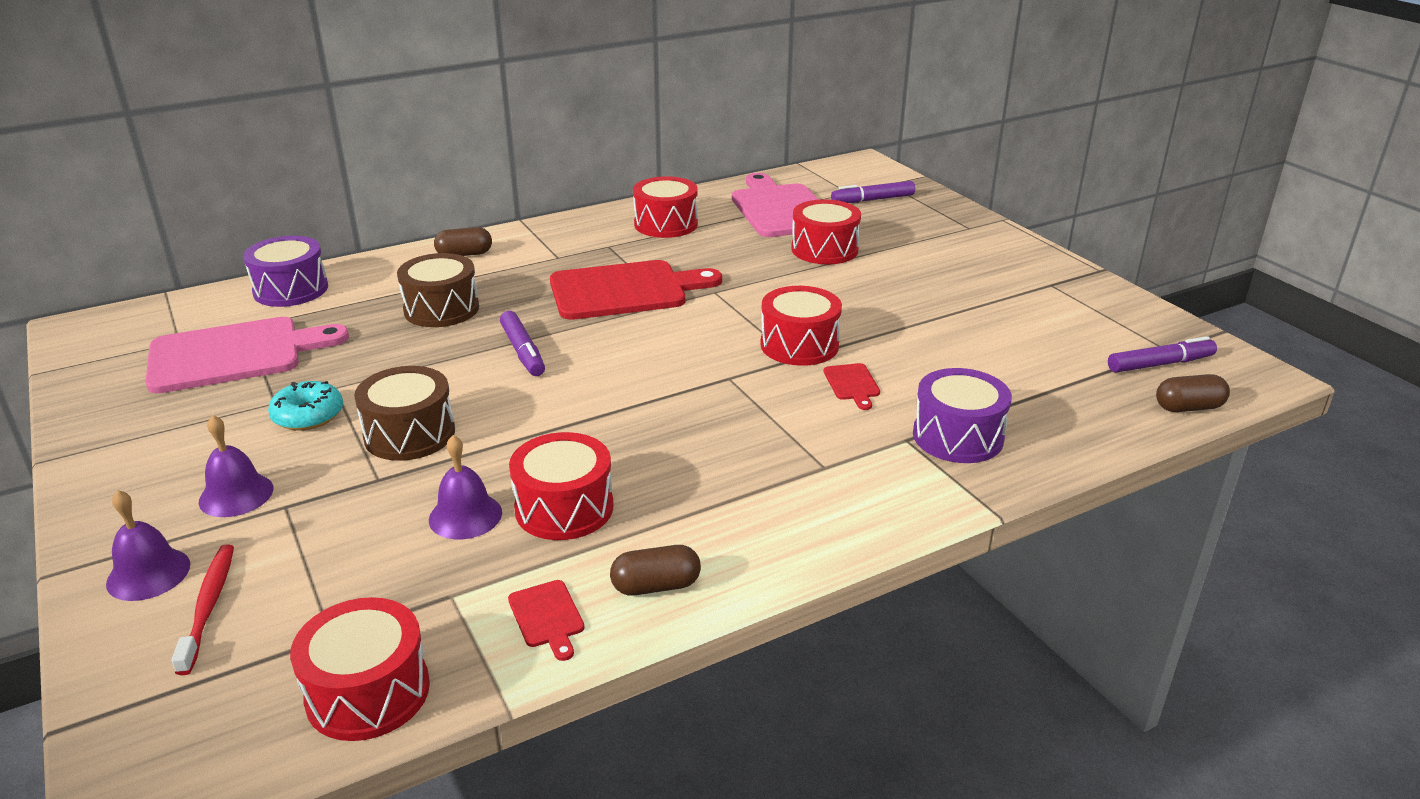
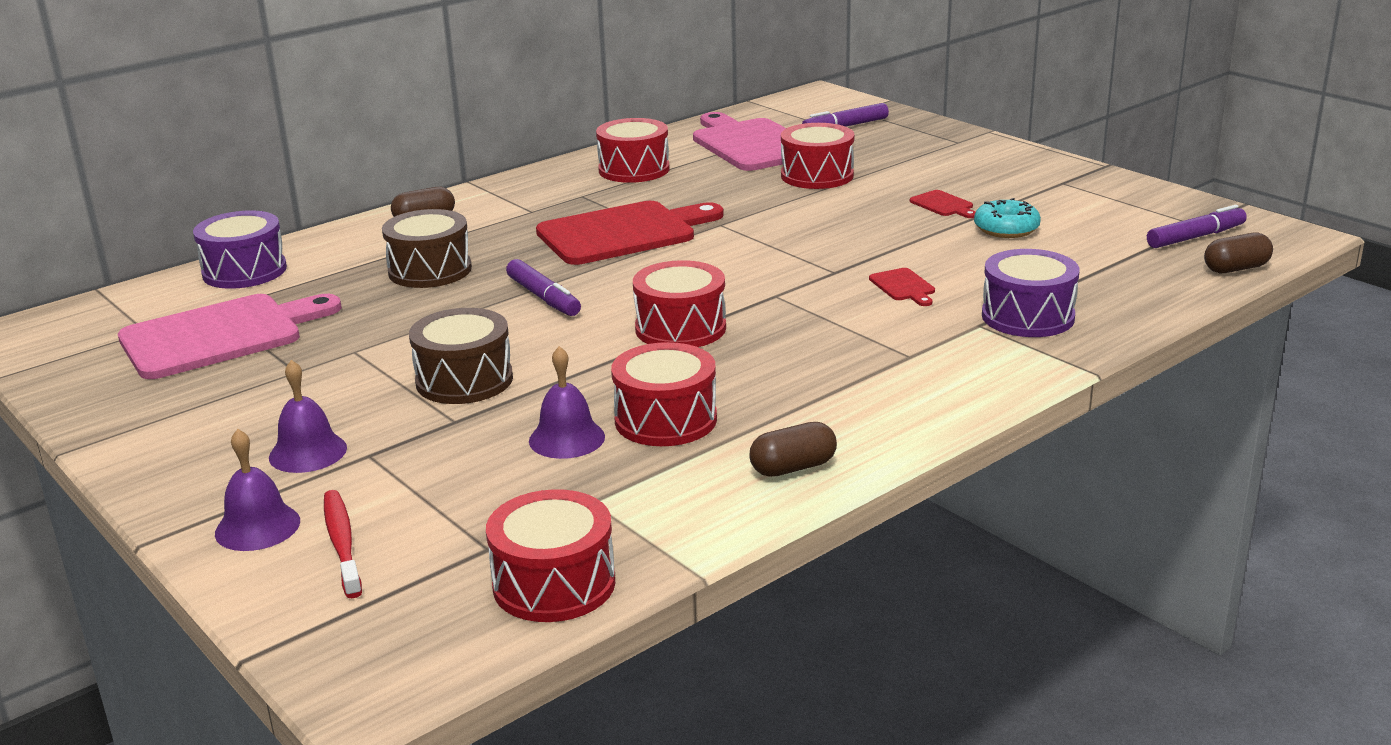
camera: 10 degrees left, 5 degrees down
turquoise donut [268,381,343,430] -> turquoise donut moved to [974,198,1041,238]
red cutting board [508,580,585,661] -> red cutting board moved to [910,190,976,218]
red drum [760,286,842,366] -> red drum moved to [633,260,726,347]

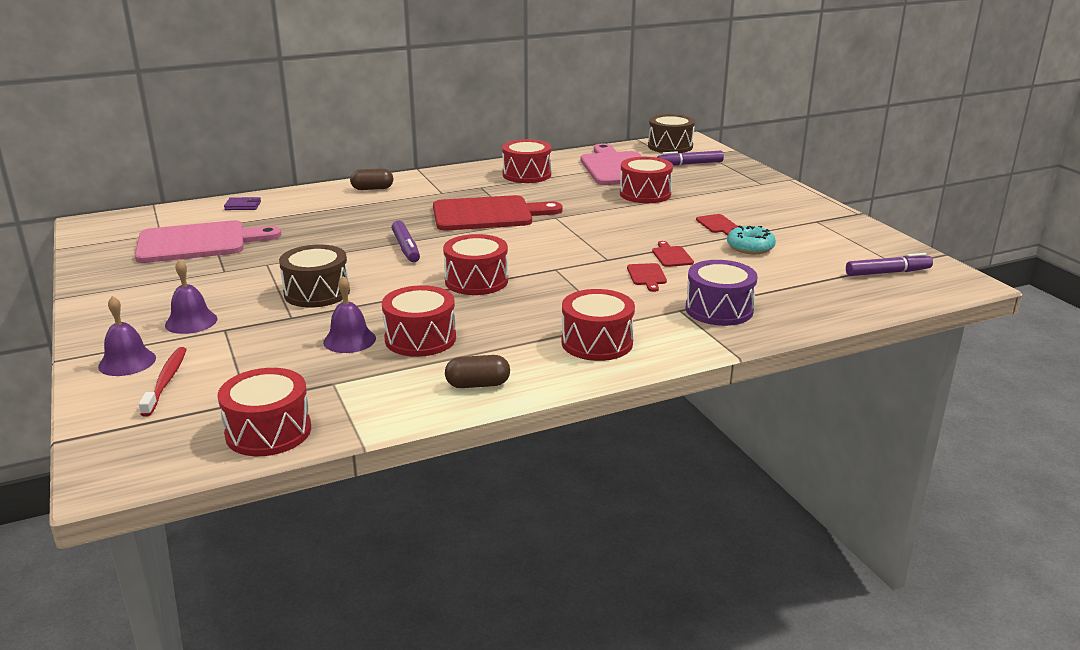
camera: 15 degrees right, 0 degrees up
purple drum [193,210,287,289] -> purple wallet [224,197,261,210]
brown drum [382,209,472,288] -> brown drum moved to [648,114,695,153]
brown capsule [1204,233,1273,273] -> none
none -> red drum [561,289,635,361]
none -> red cutting board [652,241,694,267]

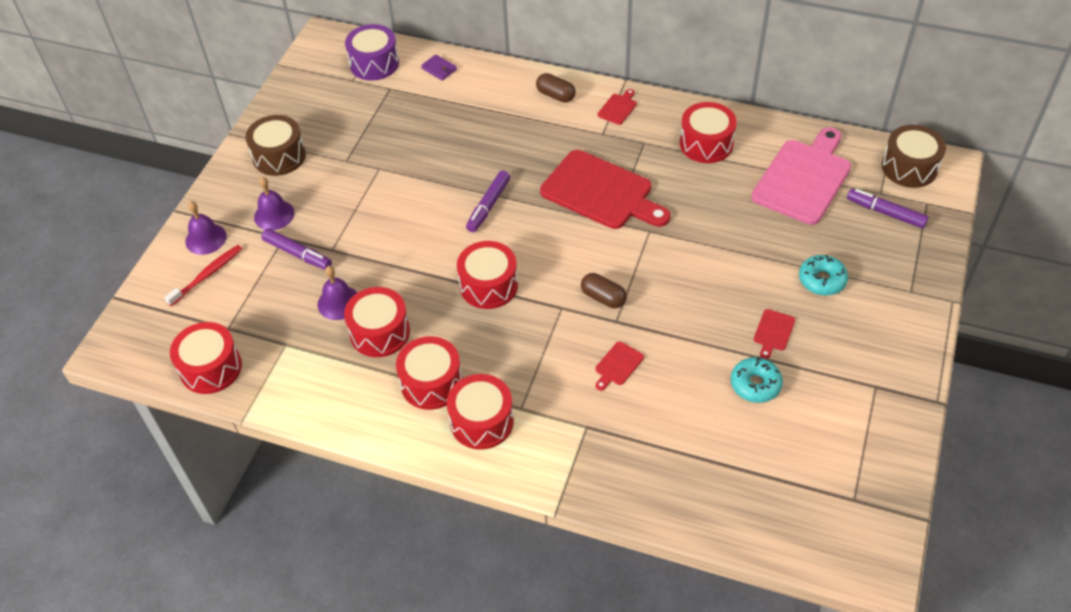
camera: 45 degrees right, 25 degrees up
pink cutting board [135,220,281,263] -> none
brown drum [279,244,350,308] -> brown drum moved to [246,115,306,176]
brown capsule [445,355,510,388] -> brown capsule moved to [581,273,627,308]
red drum [620,157,673,203] -> red drum moved to [396,336,462,410]
red cutting board [652,241,694,267] -> red cutting board moved to [598,89,637,125]
purple drum [686,260,758,326] -> purple drum moved to [345,24,399,81]
purple marker [846,253,933,276] -> purple marker moved to [261,228,332,270]
none -> turquoise donut [799,255,848,296]

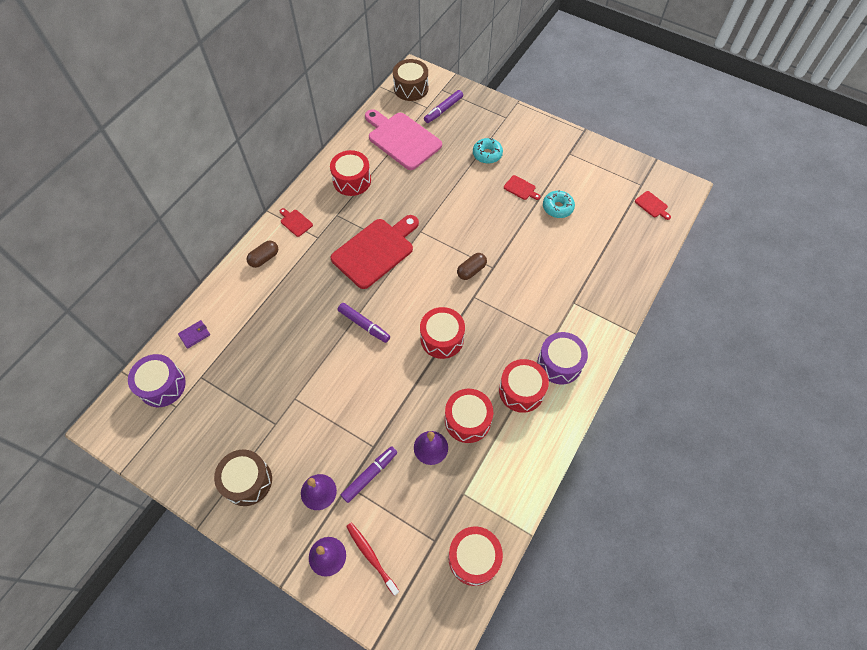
camera: 80 degrees left, 10 degrees up
red drum [447,374,514,450] -> purple drum [537,332,588,385]
red cutting board [595,341,644,391] -> red cutting board moved to [635,191,671,220]

